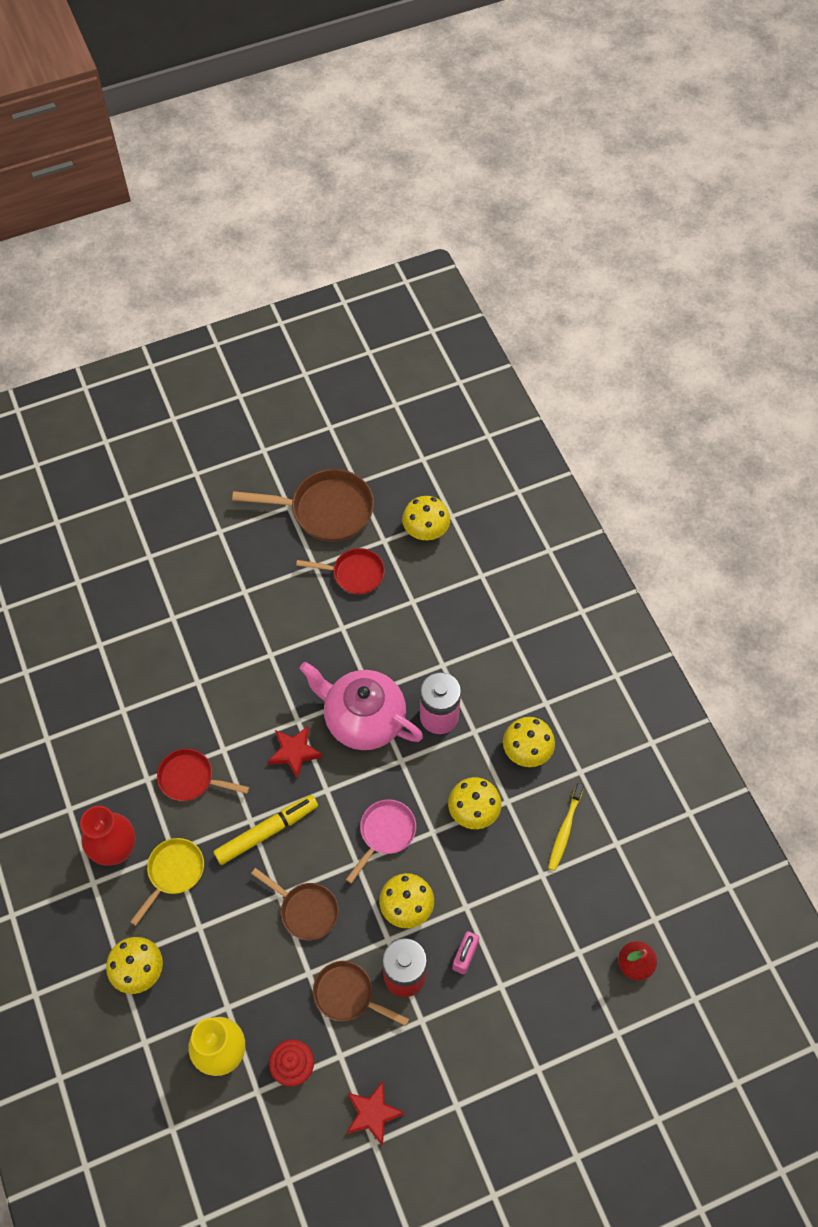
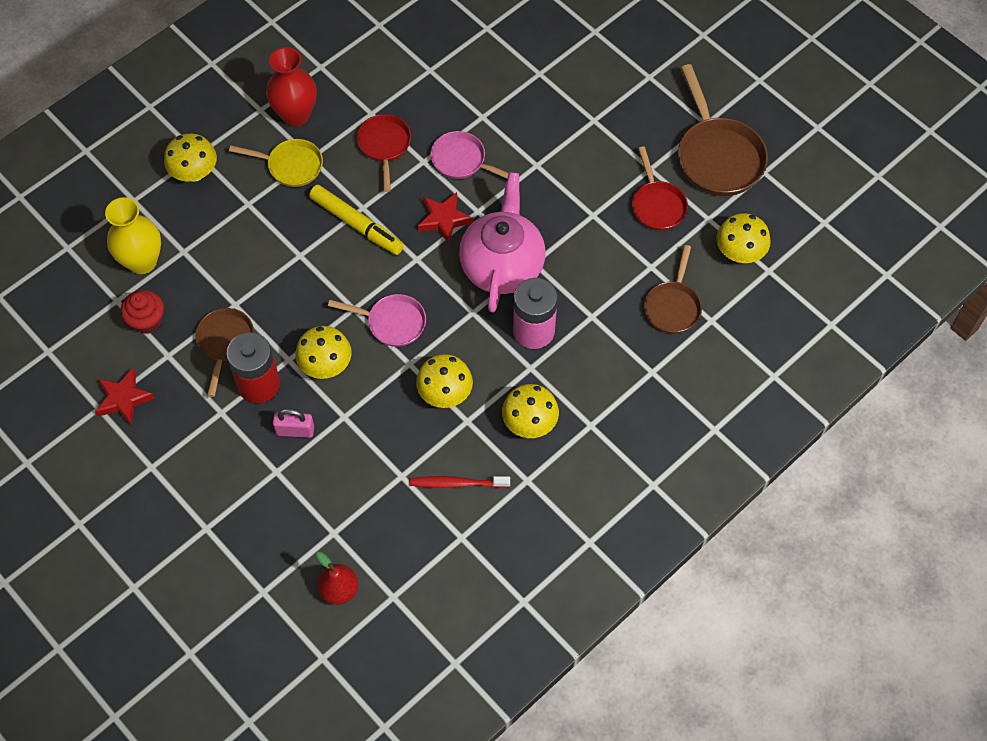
camera: 70 degrees right, 0 degrees up
brown pan [251,868,339,940] -> brown pan moved to [644,245,702,334]
yellow toothbrush [548,783,584,871] -> red toothbrush [409,476,510,488]
none -> pink pan [430,131,509,179]

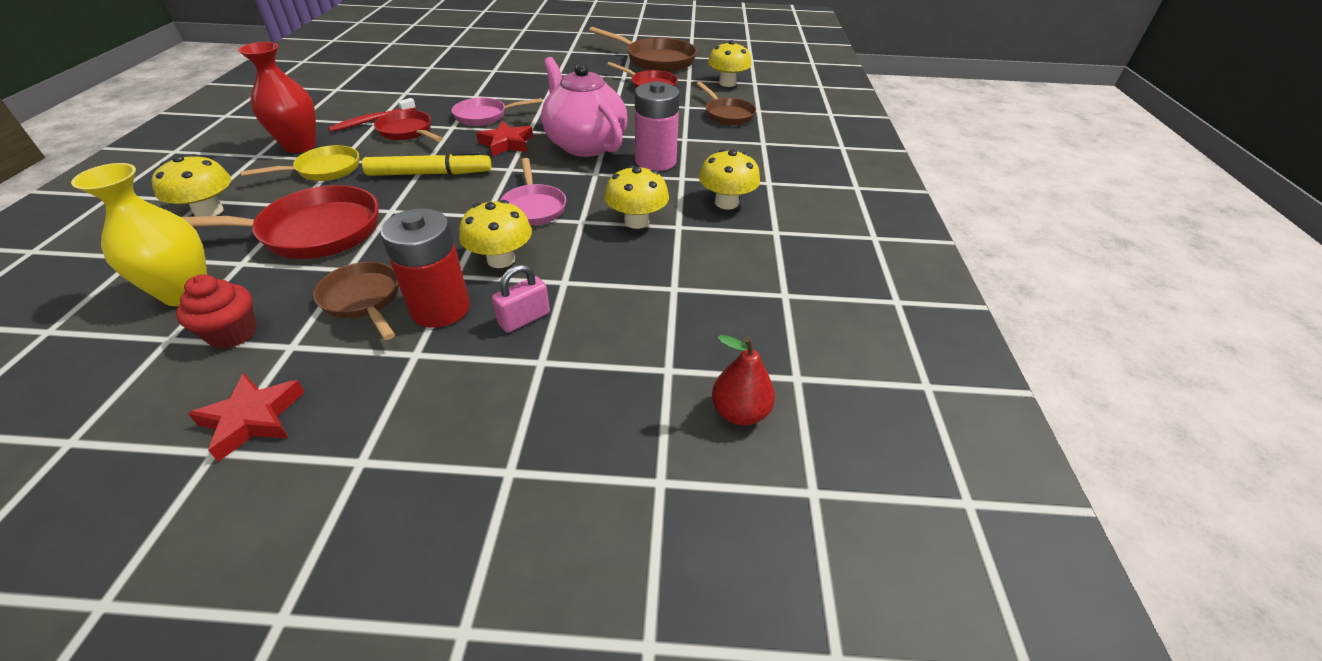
camera: 45 degrees left, 20 degrees down
pink pan [328,294,426,347] -> pink pan turned 105 degrees clockwise [500,158,566,225]
red toothbrush [409,476,510,488] -> red toothbrush moved to [328,98,416,132]
none -> red pan [182,185,379,259]

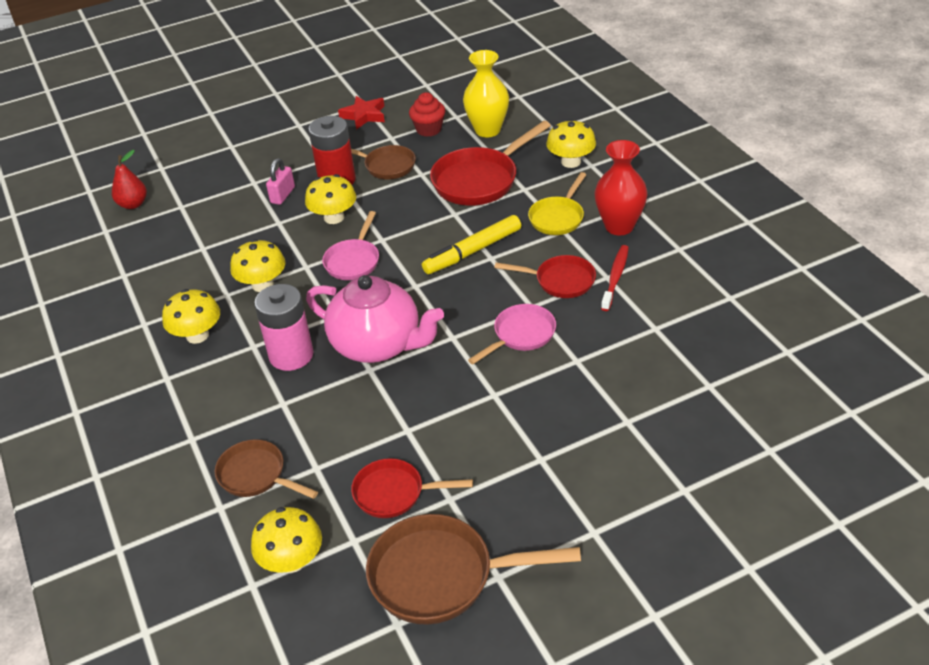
camera: 155 degrees right, 0 degrees up
red star [476,121,533,157] -> none
pink pan [500,158,566,225] -> pink pan turned 120 degrees counterclockwise [322,211,379,280]

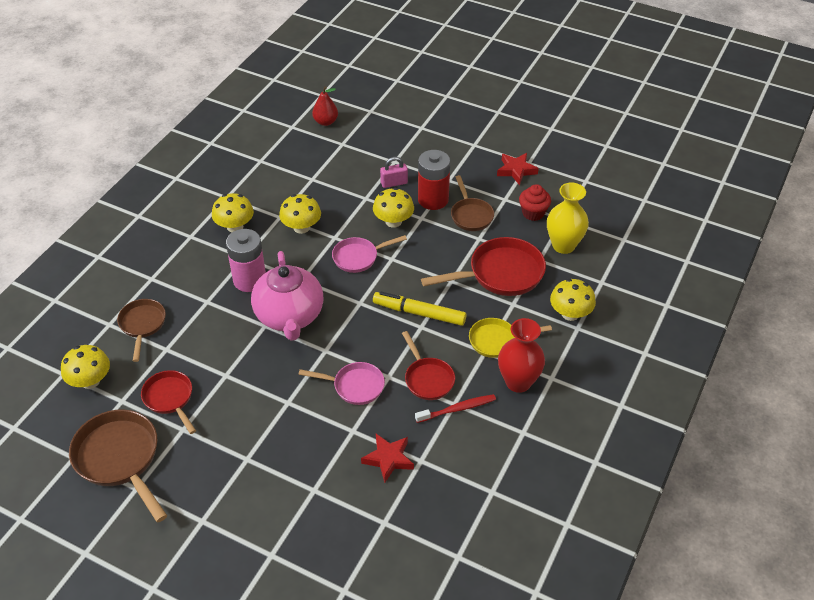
camera: 50 degrees right, 5 degrees up
red pan [430,121,551,206] -> red pan turned 150 degrees clockwise [421,237,546,296]
none -> red star [361,434,414,483]

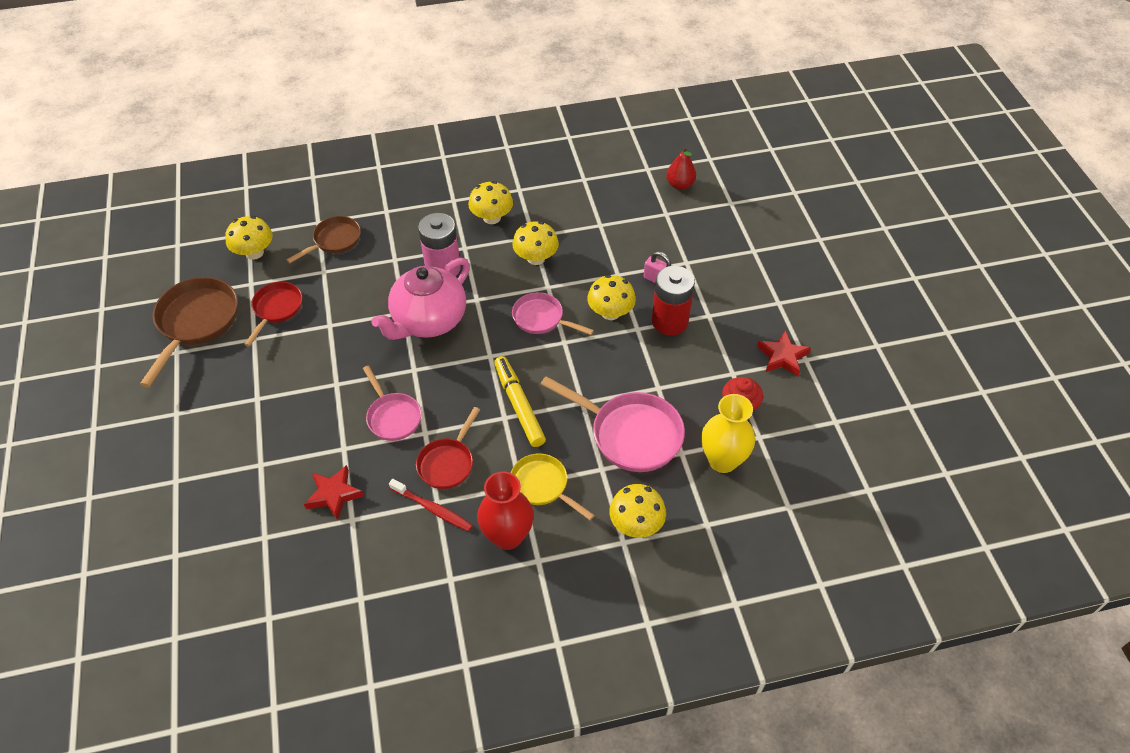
camera: 50 degrees right, 5 degrees up
red pan [421,237,546,296] -> pink pan [541,376,685,472]
brown pan [451,175,494,231] -> none

